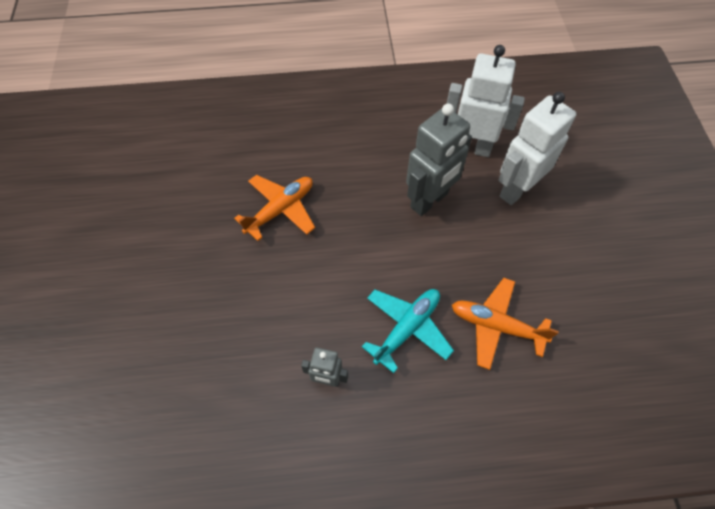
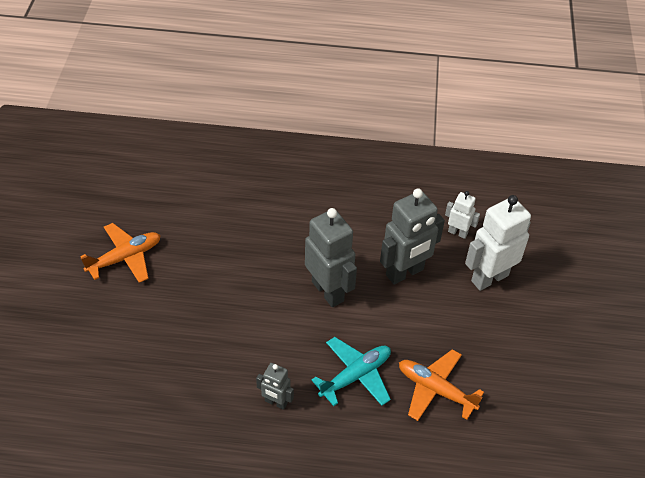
camera: 10 degrees right, 10 degrees down
orange plane [234,175,315,241] -> orange plane moved to [80,223,161,283]
white robot [447,45,525,157] -> white robot [445,191,480,239], size x0.52
none -> grey robot [305,208,357,307]

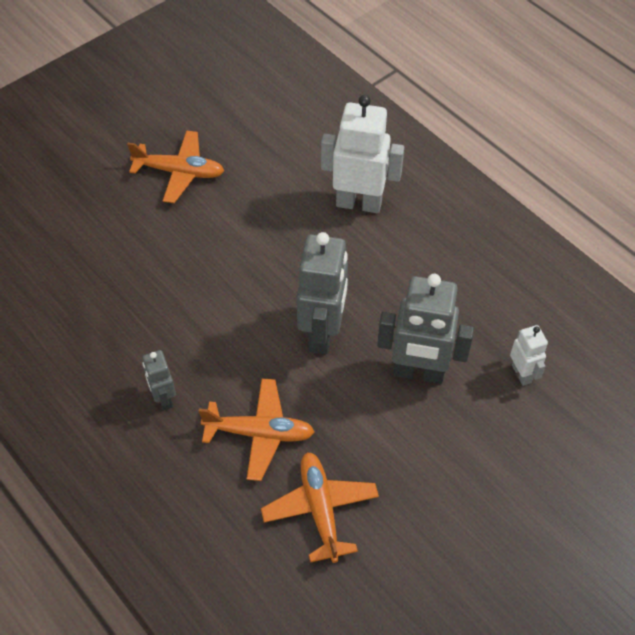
camera: 45 degrees right, 5 degrees up
turquoise plane [312,337,391,406] -> orange plane [199,378,314,481]
white robot [465,195,531,291] -> white robot moved to [321,95,404,213]

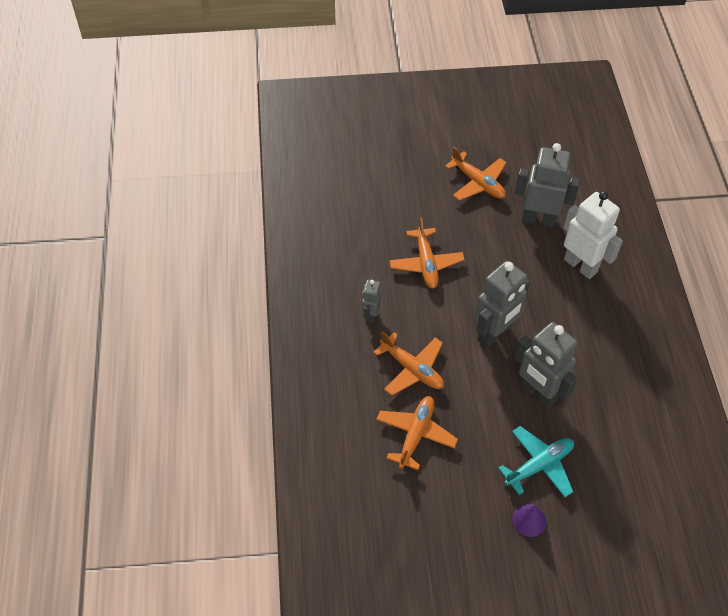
camera: 35 degrees right, 0 degrees up
white robot [510,325,548,386] -> none
none -> orange plane [389,218,465,289]
none -> turquoise plane [498,426,574,497]
none -> purple cone [512,504,547,537]
none -> grey robot [515,143,580,228]

